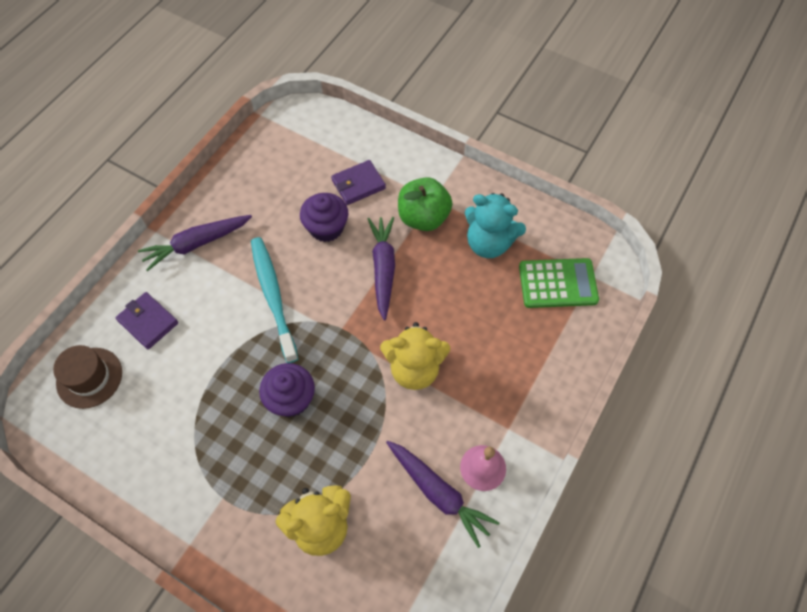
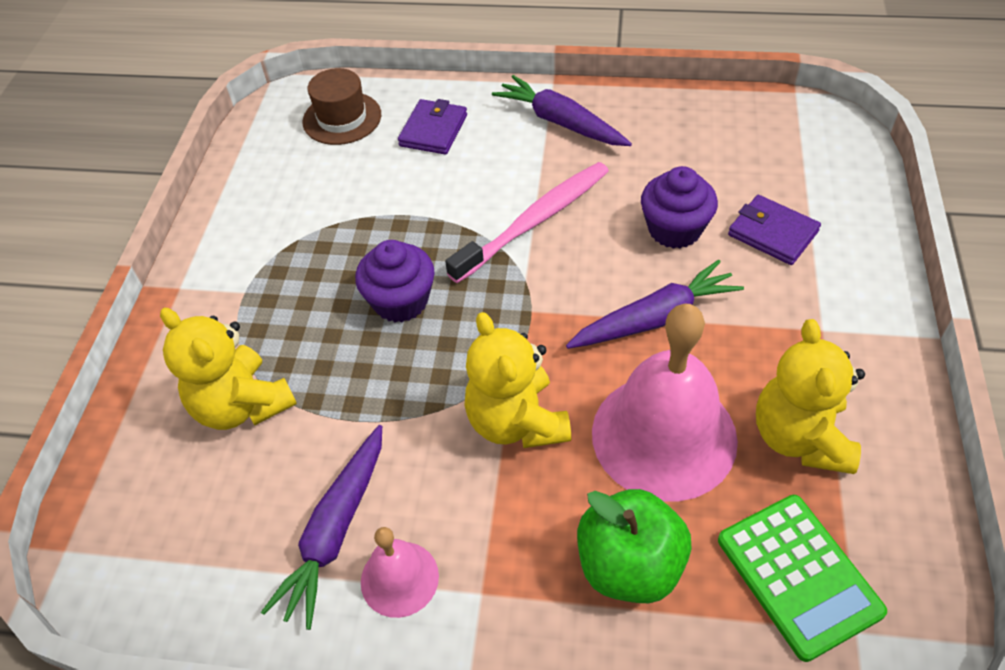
camera: 70 degrees right, 10 degrees down
turquoise toothbrush [251,237,298,363] -> pink toothbrush [445,162,609,283]
green apple [398,177,453,231] -> green apple moved to [577,489,692,603]
turquoise teddy bear [465,193,526,258] -> yellow teddy bear [756,319,865,474]
none -> pink bell [592,304,738,501]

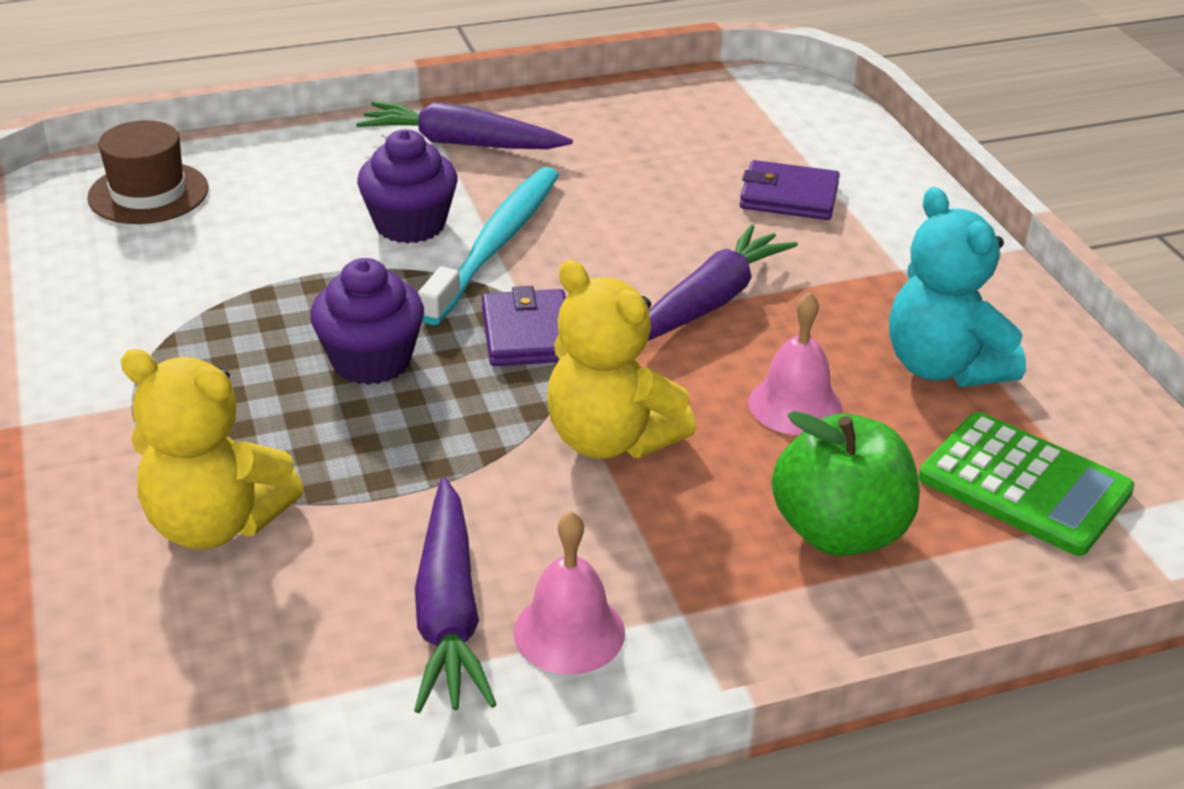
camera: 30 degrees left, 15 degrees down
purple wallet [398,99,467,155] -> purple wallet moved to [482,286,566,366]
pink toothbrush [445,162,609,283] -> turquoise toothbrush [418,167,559,325]
pink bell [592,304,738,501] -> pink bell [748,292,843,435], size x0.50
purple cupcake [641,166,718,249] -> purple cupcake moved to [357,130,458,244]
yellow teddy bear [756,319,865,474] -> turquoise teddy bear [889,187,1026,387]

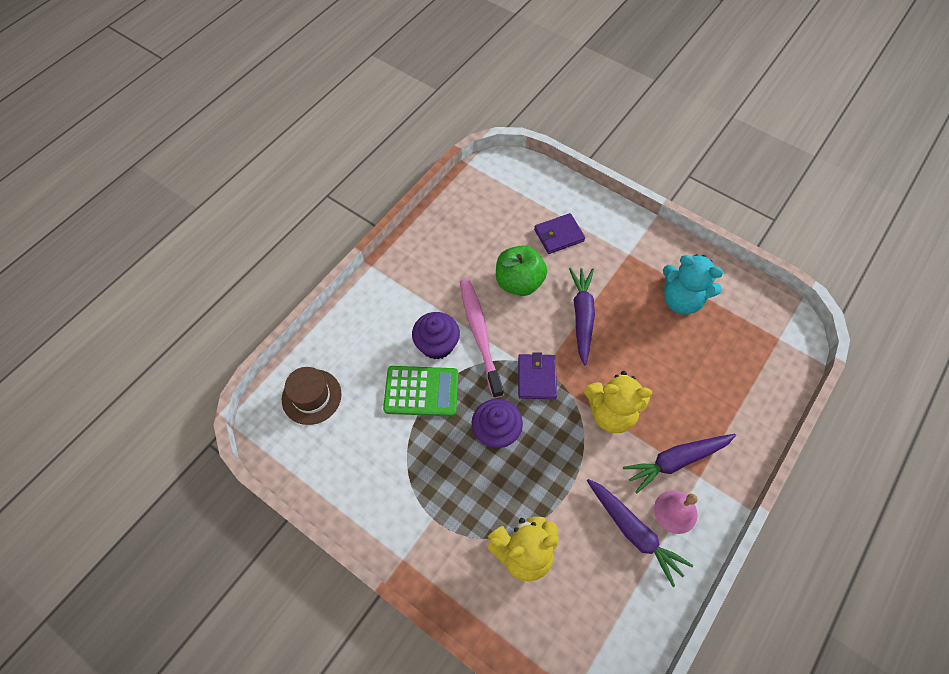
camera: 35 degrees left, 25 degrees up
purple carrot [356,101,573,149] -> purple carrot moved to [623,434,736,493]
turquoise toothbrush [418,167,559,325] -> pink toothbrush [460,278,504,398]
purple wallet [482,286,566,366] -> purple wallet turned 45 degrees clockwise [518,352,557,399]
pink bell [748,292,843,435] -> none
green apple [772,411,919,556] -> green apple moved to [496,245,547,296]
green calculator [918,412,1135,556] -> green calculator moved to [383,366,458,416]

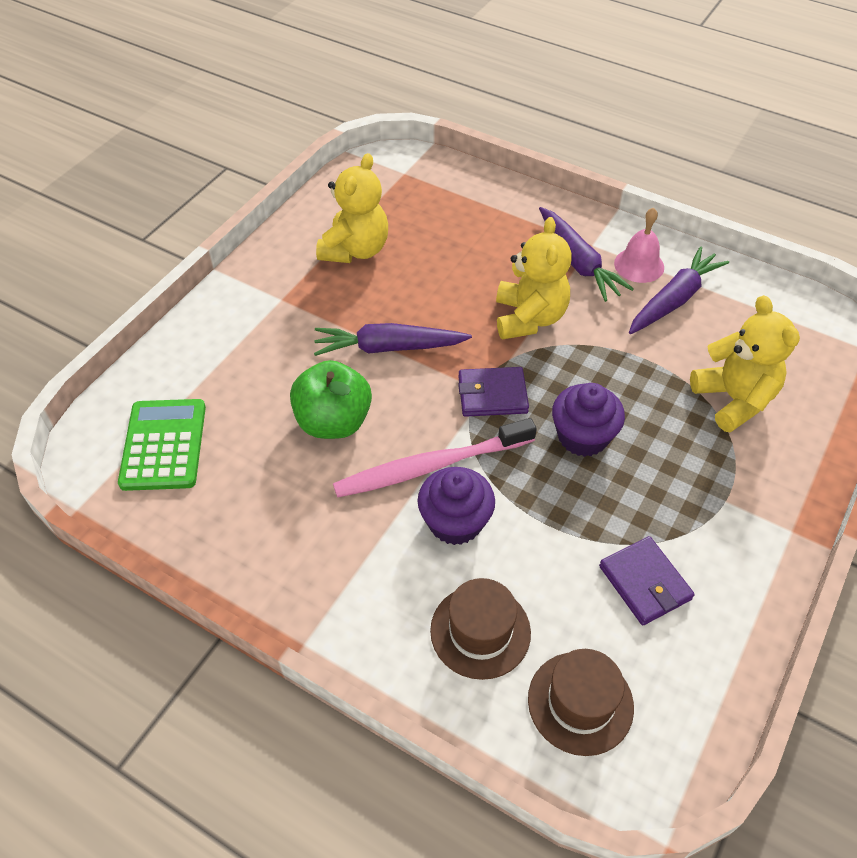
camera: 95 degrees left, 10 degrees down
green calculator [383,366,458,416] -> green calculator moved to [118,399,206,491]
purple wallet [534,213,585,254] -> purple wallet moved to [599,536,695,625]
turquoise teddy bear [663,254,723,315] -> yellow teddy bear [316,153,388,263]
none -> brown hat [430,578,531,680]

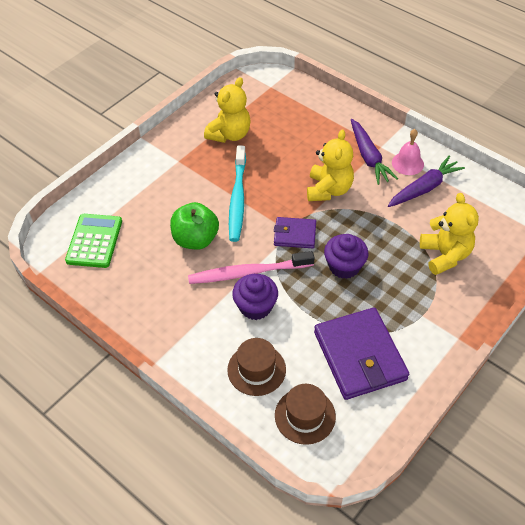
camera: 10 degrees right, 0 degrees up
purple carrot [314,323,472,356] -> turquoise toothbrush [229,146,246,242]
purple wallet [599,536,695,625] -> purple wallet [314,307,409,400], size x1.84

